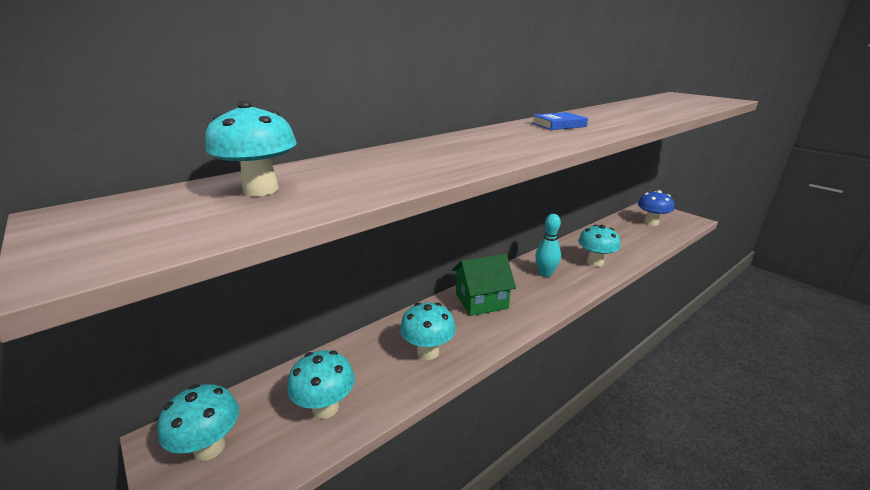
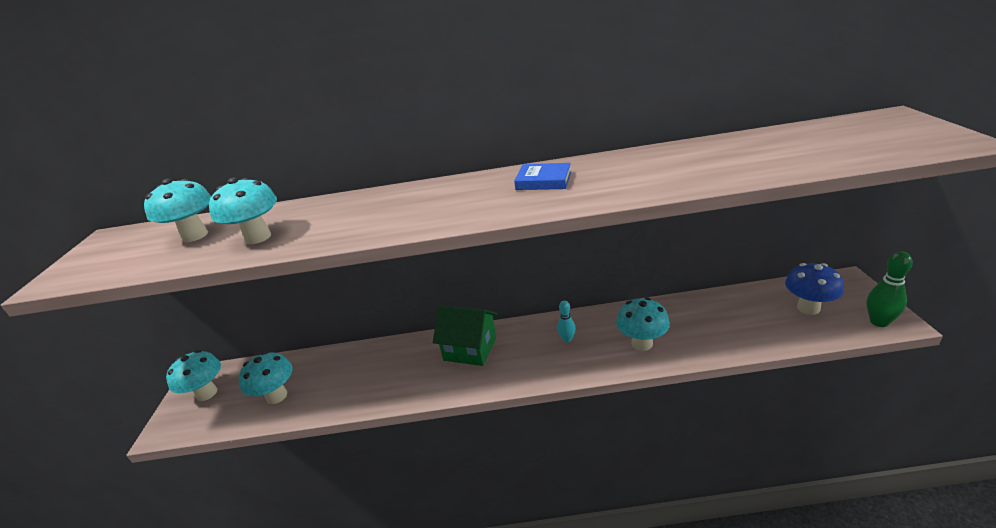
camera: 40 degrees right, 5 degrees up
turquoise mushroom [400,303,456,360] -> turquoise mushroom moved to [209,178,277,244]
turquoise bowling pin [535,214,561,277] -> turquoise bowling pin [557,301,576,342], size x0.63
none -> green bowling pin [867,251,913,327]

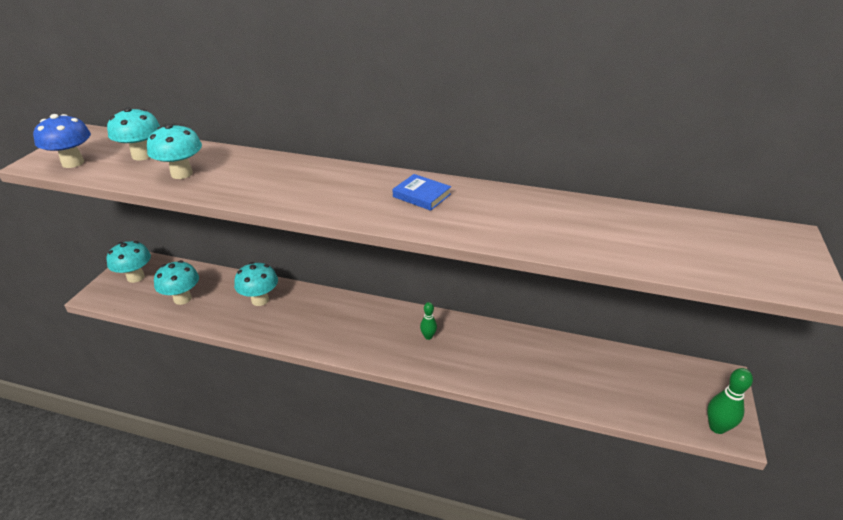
camera: 15 degrees right, 5 degrees up
green house [433,305,497,366] -> none
turquoise bowling pin [557,301,576,342] -> green bowling pin [420,302,437,340]
turquoise mushroom [616,297,670,351] -> turquoise mushroom moved to [234,262,278,306]
blue mushroom [785,263,844,315] -> blue mushroom moved to [33,114,91,168]

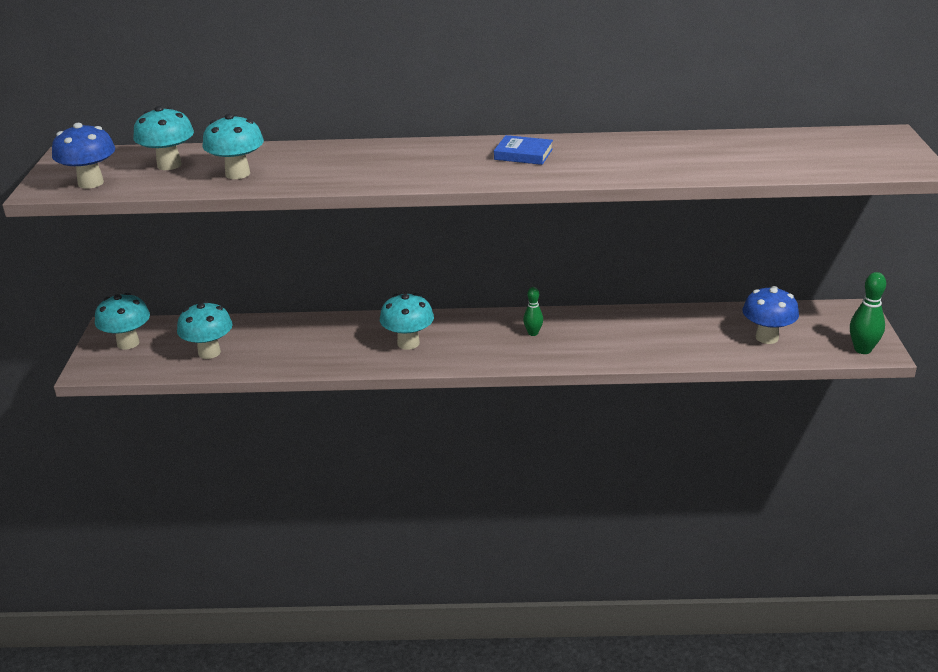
camera: 15 degrees left, 5 degrees down
turquoise mushroom [234,262,278,306] -> turquoise mushroom moved to [380,293,434,350]
none -> blue mushroom [743,286,799,344]

